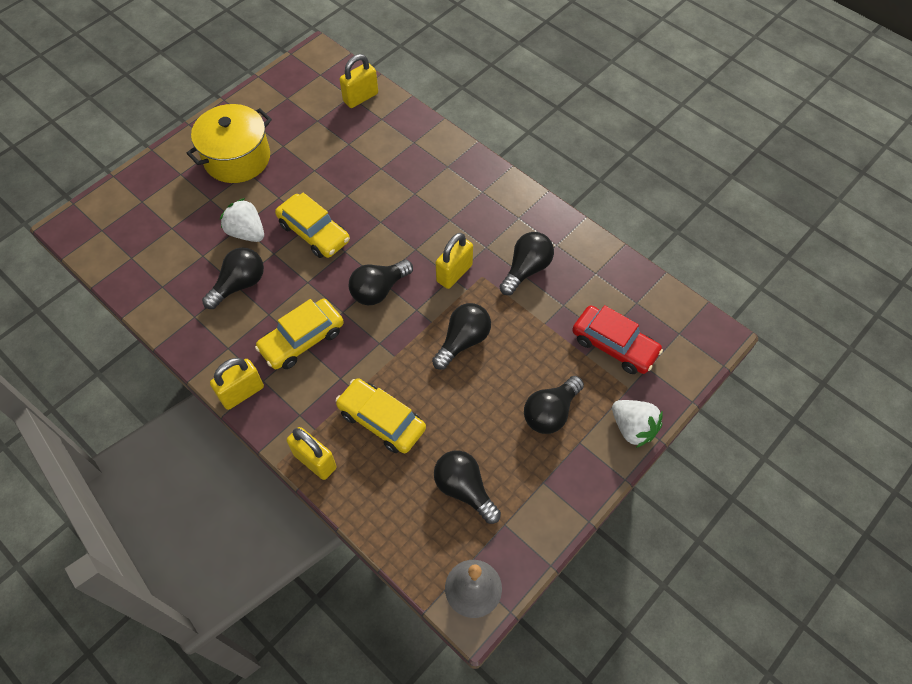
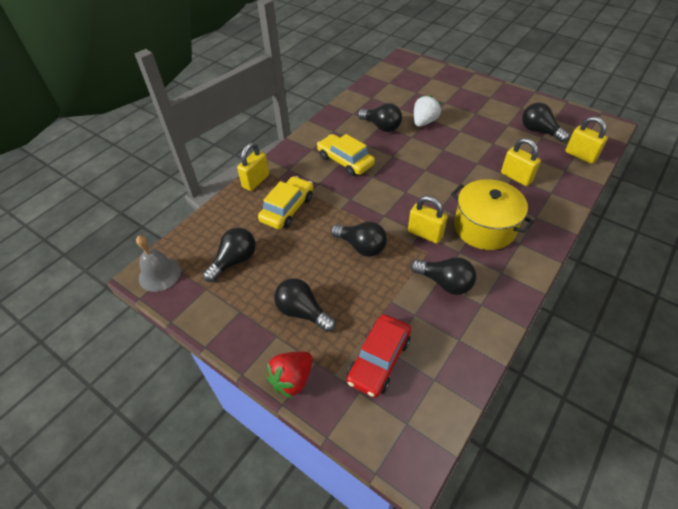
camera: 85 degrees right, 10 degrees down
yellow pot [186,104,272,183] -> yellow pot moved to [451,179,534,250]
yellow padlock [210,358,264,410] -> yellow padlock moved to [501,138,541,186]
yellow car [275,193,350,258] -> none
black light bulb [349,259,413,305] -> black light bulb moved to [522,103,570,142]
white strawberry [612,400,663,448] -> red strawberry [266,352,313,398]

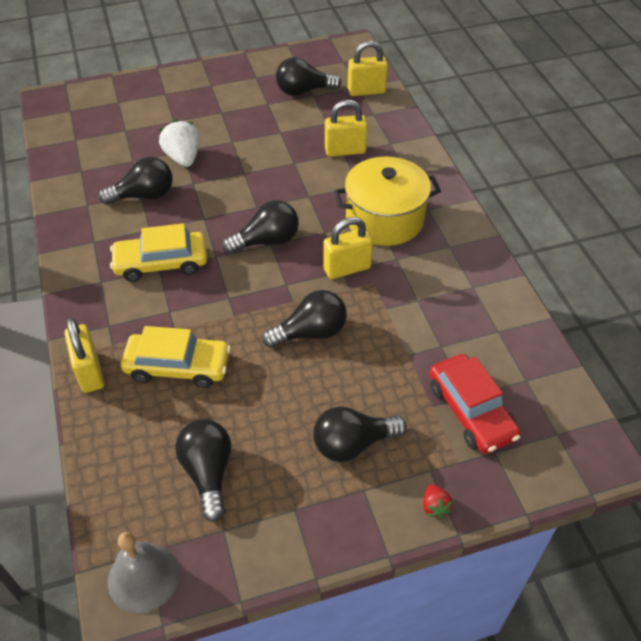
camera: 55 degrees left, 0 degrees up
yellow car [258,176,313,229] -> yellow car turned 120 degrees clockwise [121,326,231,388]
red strawberry [266,352,313,398] -> red strawberry [423,484,453,518], size x0.52
black light bulb [411,257,476,295] -> black light bulb moved to [223,200,299,254]

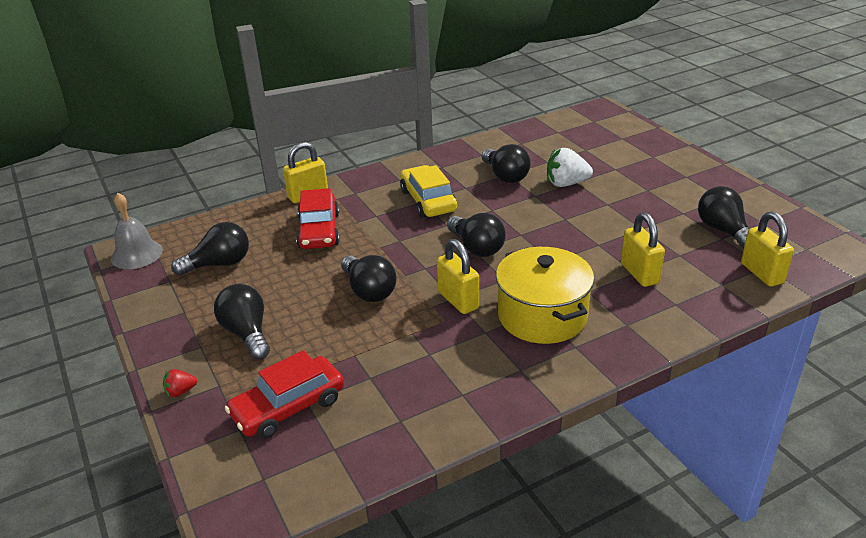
camera: 80 degrees right, 15 degrees down
yellow car [121,326,231,388] -> red car [296,188,340,249]
white strawberry [159,119,200,167] -> white strawberry turned 150 degrees counterclockwise [547,148,593,187]

